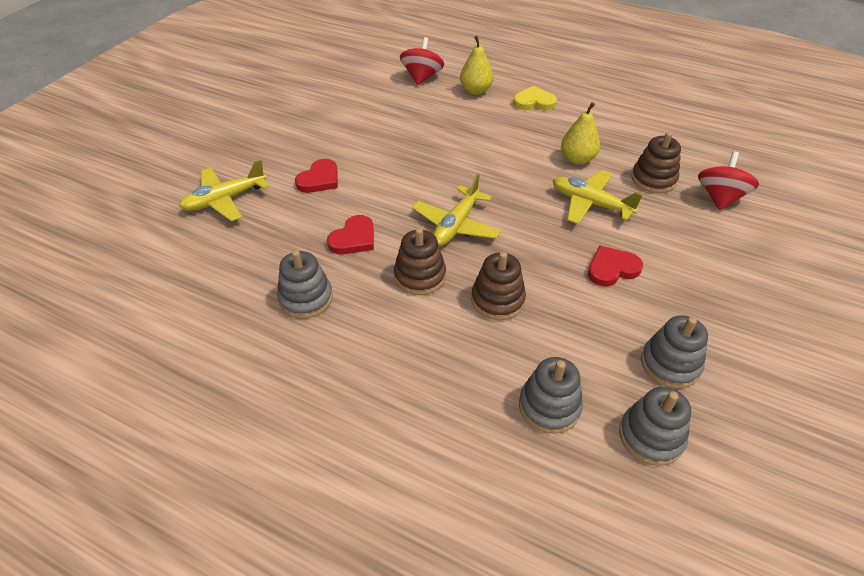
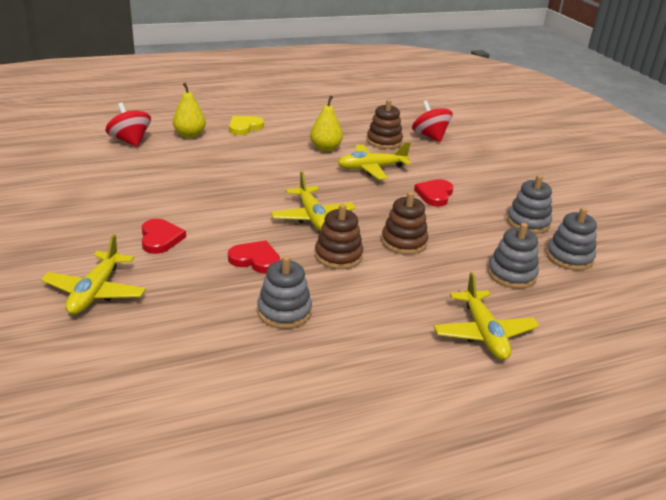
camera: 50 degrees left, 15 degrees down
red heart [327,215,374,254] -> red heart turned 60 degrees counterclockwise [228,240,281,274]
none -> yellow plane [433,272,539,360]

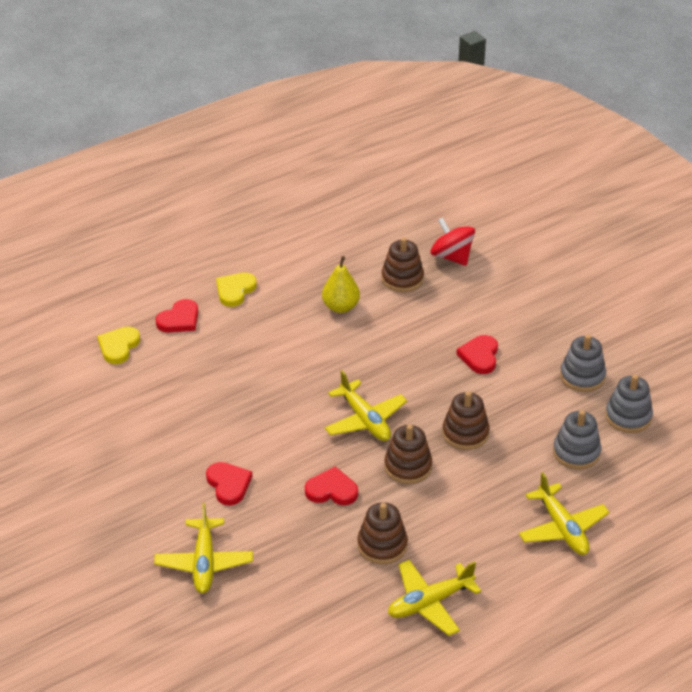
camera: 10 degrees left, 10 degrees up
red spinning top [106,103,151,147] -> yellow heart [97,326,140,364]
yellow pear [173,83,206,138] -> red heart [156,299,198,333]
grey stacking toy [257,256,312,329] -> brown stacking toy [358,502,408,564]
yellow plane [338,142,411,180] -> yellow plane moved to [388,560,481,636]

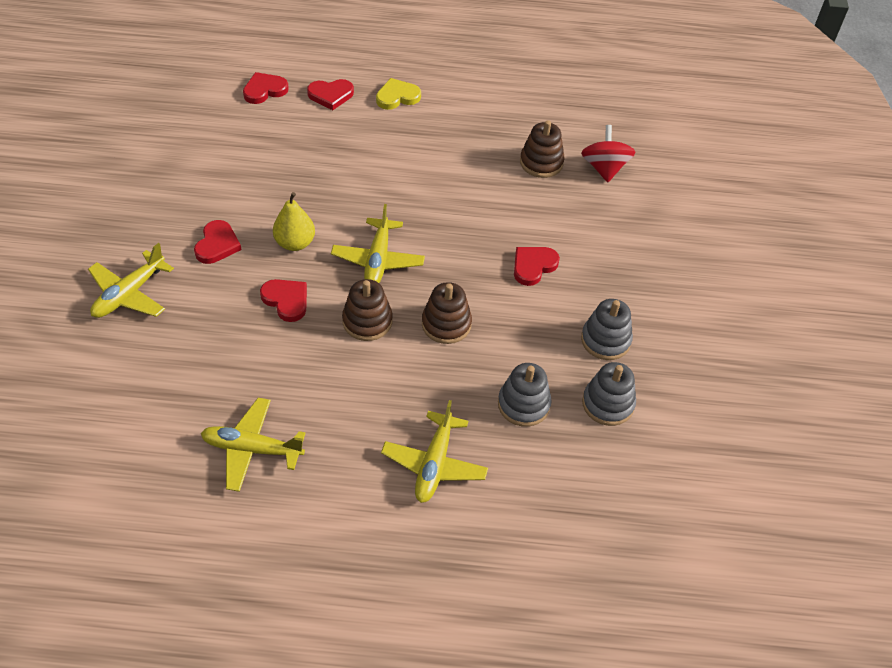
camera: 35 degrees right, 10 degrees up
yellow heart [97,326,140,364] -> red heart [243,72,289,104]
yellow pear [322,256,360,313] -> yellow pear moved to [273,192,315,251]
brown stacking toy [358,502,408,564] -> none

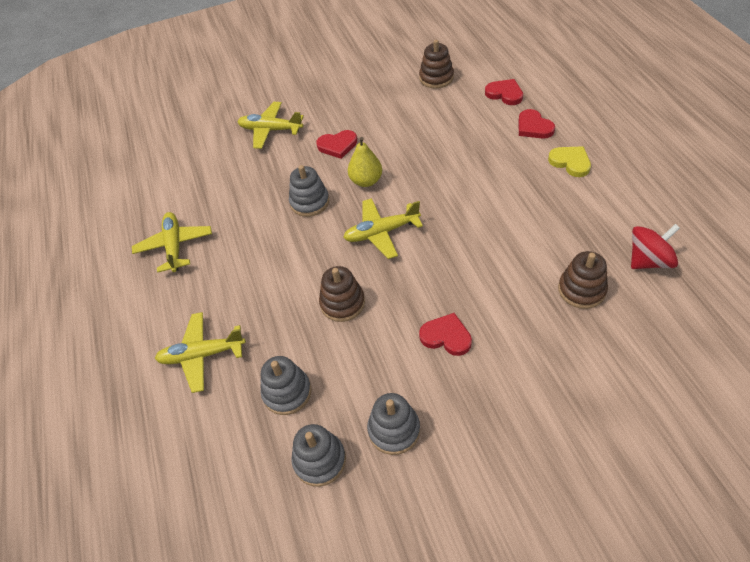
camera: 75 degrees right, 0 degrees up
red heart [260,279,307,322] -> grey stacking toy [289,165,329,217]
brown stacking toy [342,279,393,341] -> brown stacking toy moved to [419,40,454,89]
red spinning top [581,125,636,182] -> red spinning top moved to [631,224,680,269]

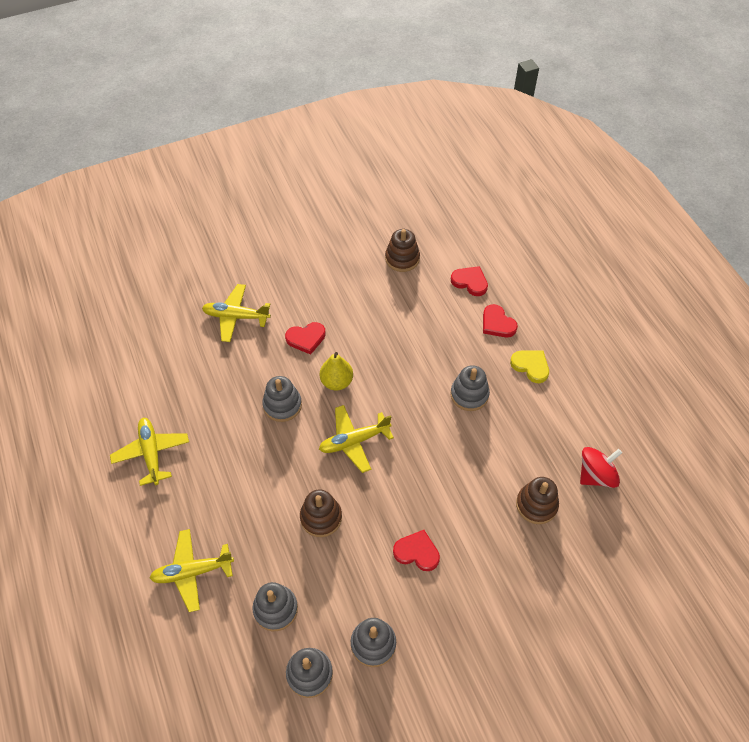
camera: 10 degrees left, 5 degrees up
none -> grey stacking toy [450,365,490,411]

